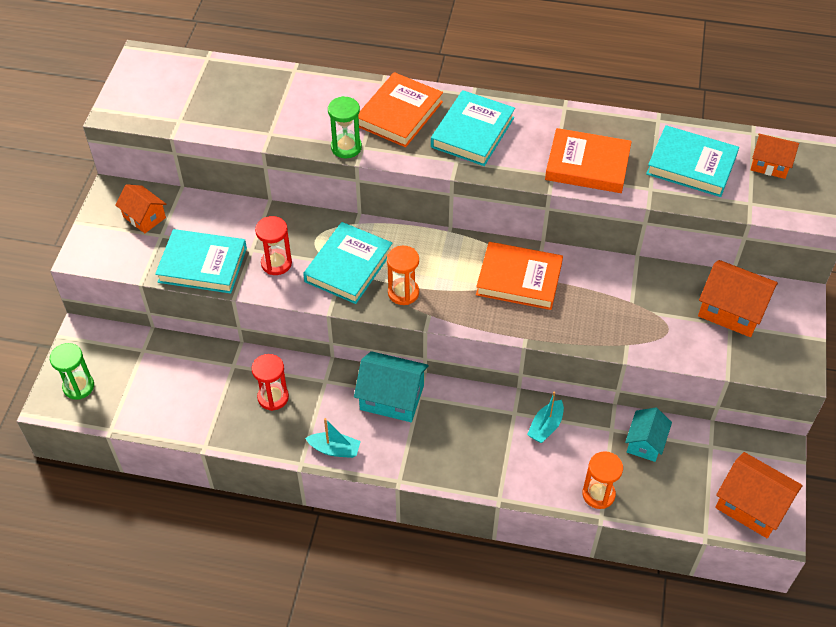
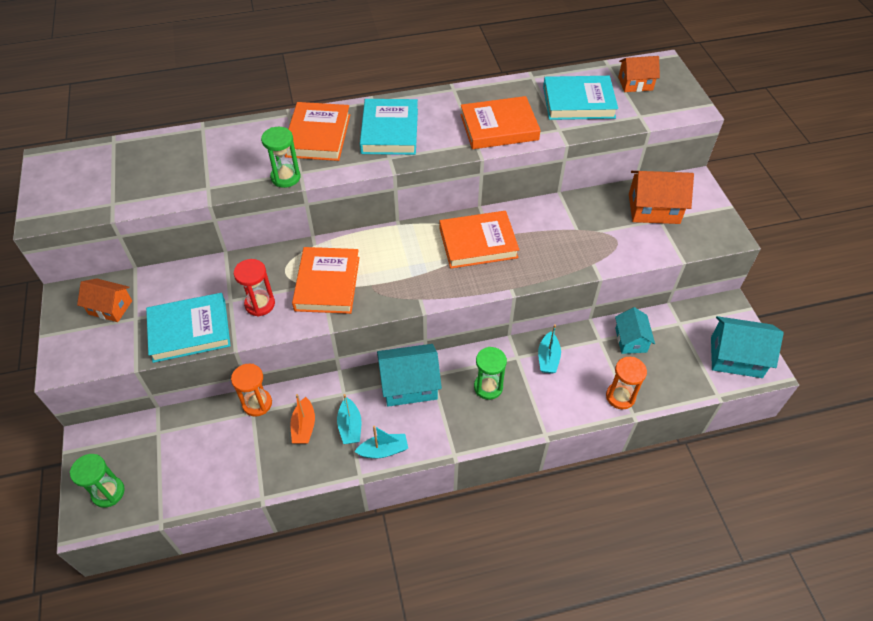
camera: 25 degrees left, 0 degrees up
red hourglass [252,354,289,411] -> orange boat [290,394,315,444]
turquoise book [303,222,392,304] -> orange book [292,247,360,314]
orange hourglass [387,246,419,305] -> orange hourglass moved to [231,364,272,417]
orange house [715,452,803,538] -> turquoise house [711,316,784,378]
none -> turquoise boat [337,394,361,444]
none -> green hourglass [474,347,507,400]

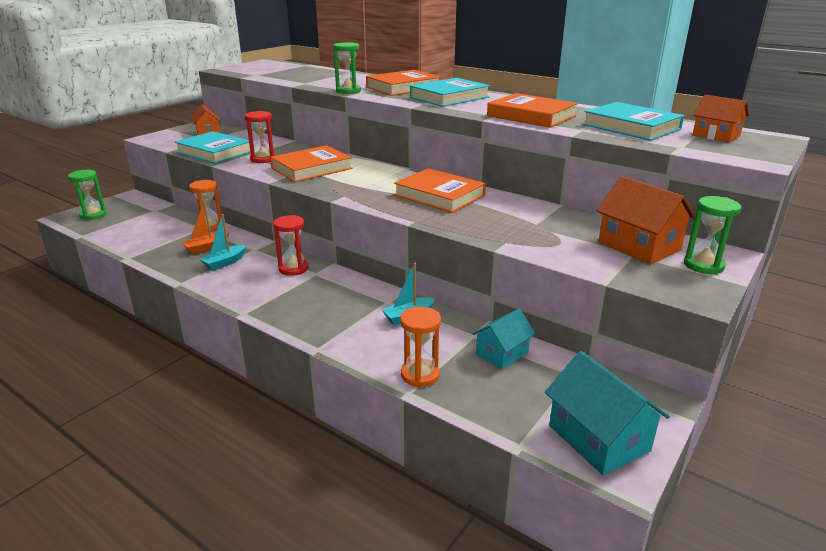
camera: 50 degrees right, 25 degrees down
turquoise boat [354,426,408,458] -> none
turquoise house [377,344,442,407] -> red hourglass [273,215,308,276]
green hourglass [474,347,507,400] -> green hourglass moved to [684,196,742,274]

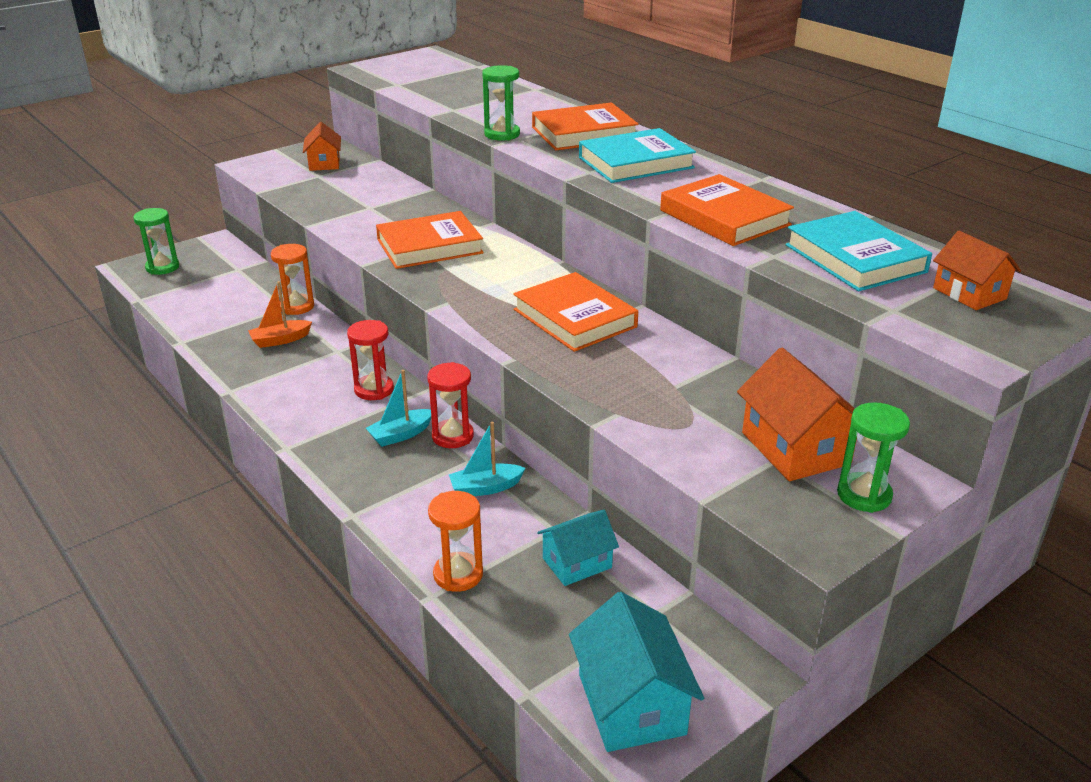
camera: 15 degrees right, 5 degrees up
turquoise book [175,131,250,164] -> none
turquoise boat [200,214,246,270] -> turquoise boat moved to [366,370,431,447]
red hourglass [245,111,276,163] -> red hourglass moved to [427,362,474,448]

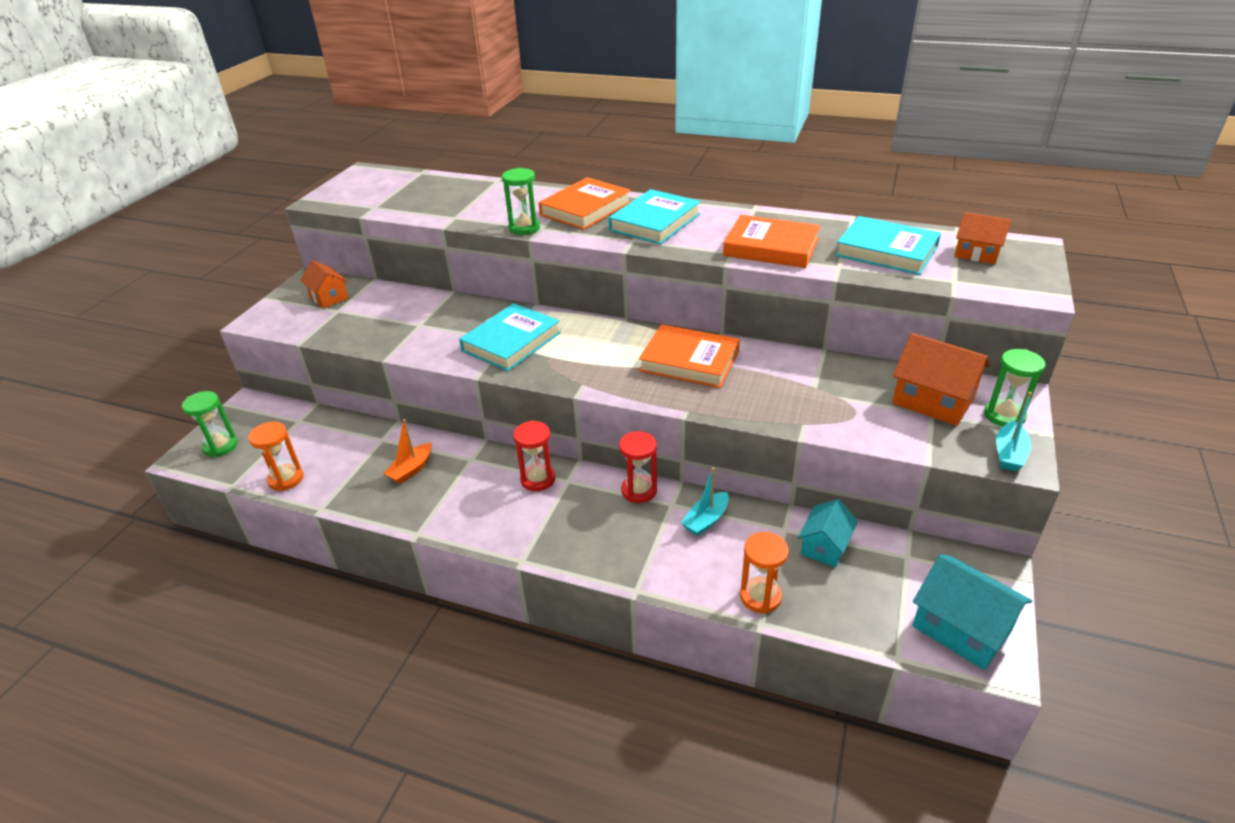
camera: 30 degrees left, 5 degrees up
orange hourglass [271,244,314,315] -> orange hourglass moved to [248,422,303,491]
turquoise boat [366,370,431,447] -> turquoise boat moved to [996,392,1032,471]
orange book [376,211,484,269] -> turquoise book [459,303,561,371]

